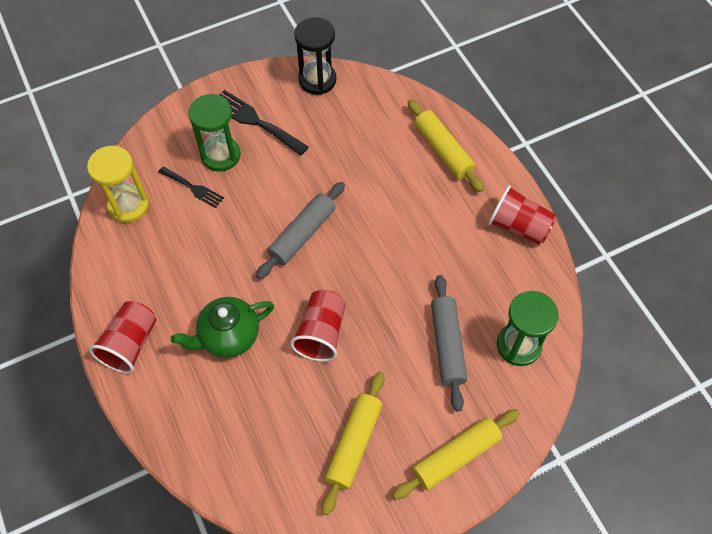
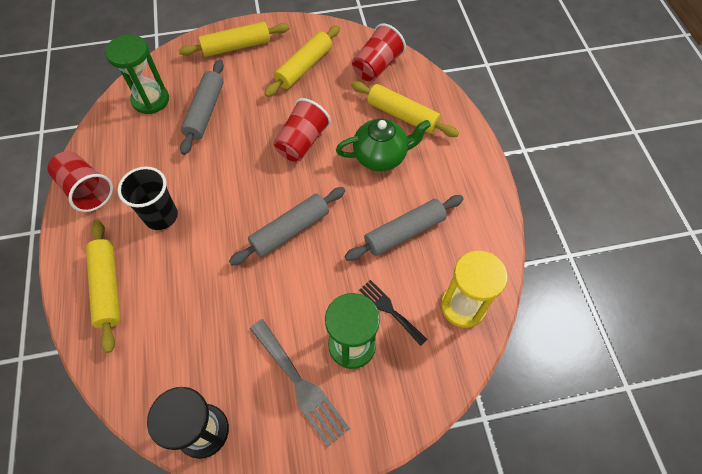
camera: 165 degrees left, 0 degrees up
red cup [89,301,157,373] -> red cup moved to [352,23,406,82]
black fork [219,90,309,156] -> grey fork [250,319,350,447]
none -> black cup [118,166,178,230]
none -> grey rolling pin [345,195,464,261]
none -> yellow rolling pin [351,81,459,137]

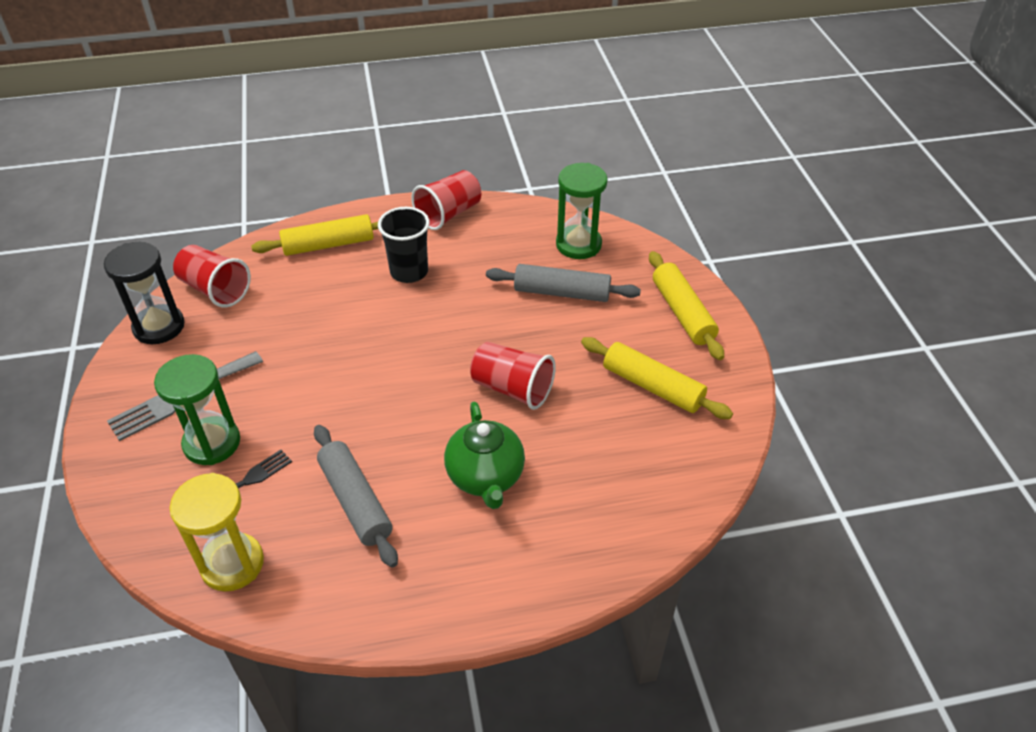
camera: 90 degrees right, 15 degrees down
grey rolling pin [229,187,345,266] -> none
yellow rolling pin [351,81,459,137] -> none
red cup [352,23,406,82] -> red cup moved to [173,245,251,308]

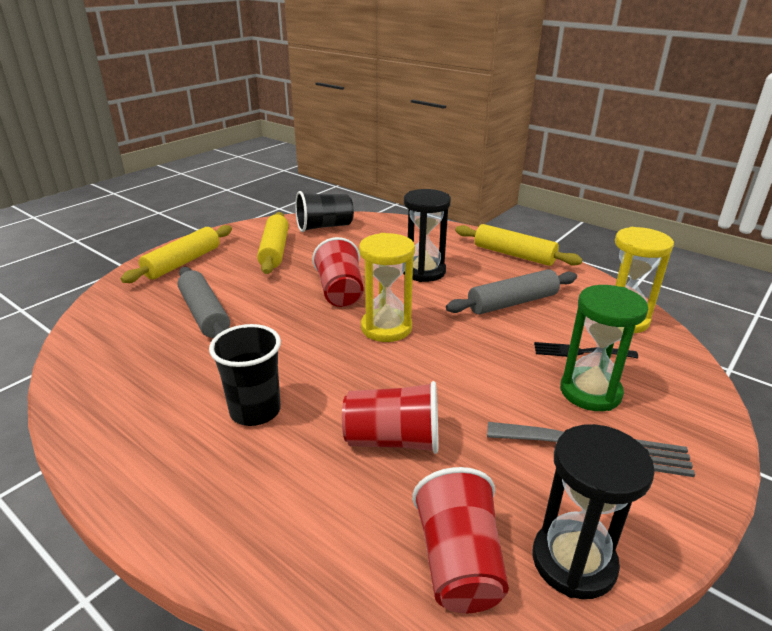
camera: 130 degrees left, 15 degrees down
yellow rolling pin [251,214,378,256] -> yellow rolling pin moved to [455,224,583,266]
grey rolling pin [314,425,398,568] -> grey rolling pin turned 45 degrees clockwise [446,269,577,315]
red cup [411,170,481,230] -> red cup moved to [342,381,438,454]
green teapot [444,401,525,509] -> black hourglass [403,189,451,282]
green hourglass [556,163,608,259] -> none
none -> black cup [295,191,354,232]
none -> yellow hourglass [359,233,415,342]

